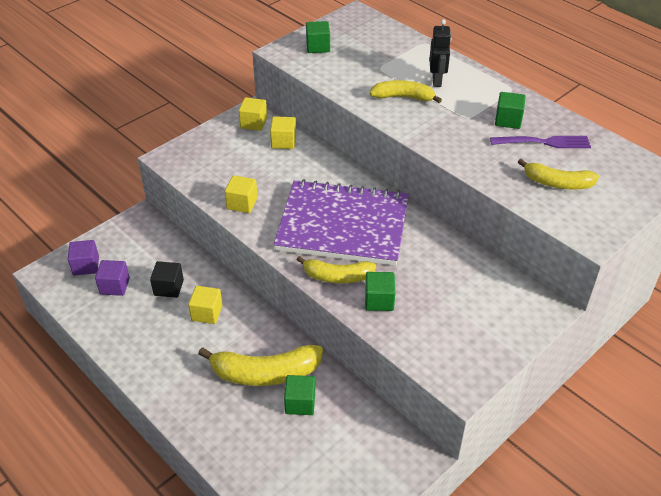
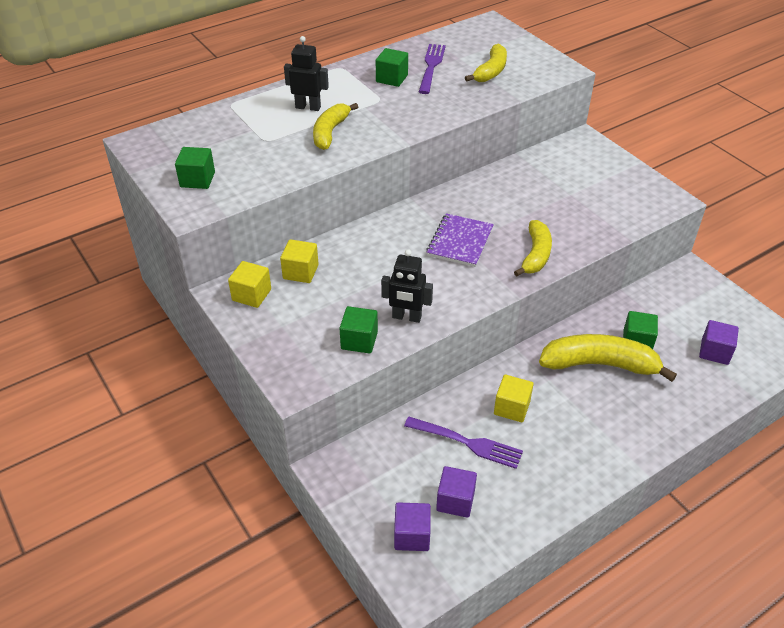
camera: 80 degrees left, 0 degrees up
black cube [150,261,184,298] -> purple fork [404,417,523,469]
yellow banana [198,345,323,386] -> yellow banana turned 90 degrees counterclockwise [539,334,677,382]
yellow cube [225,175,258,213] -> black robot [381,249,433,323]
purple notebook [274,179,409,266] -> purple notebook [426,213,494,267], size x0.49
green cube [365,272,395,311] -> green cube moved to [339,306,378,354]
none -> purple cube [699,320,739,365]

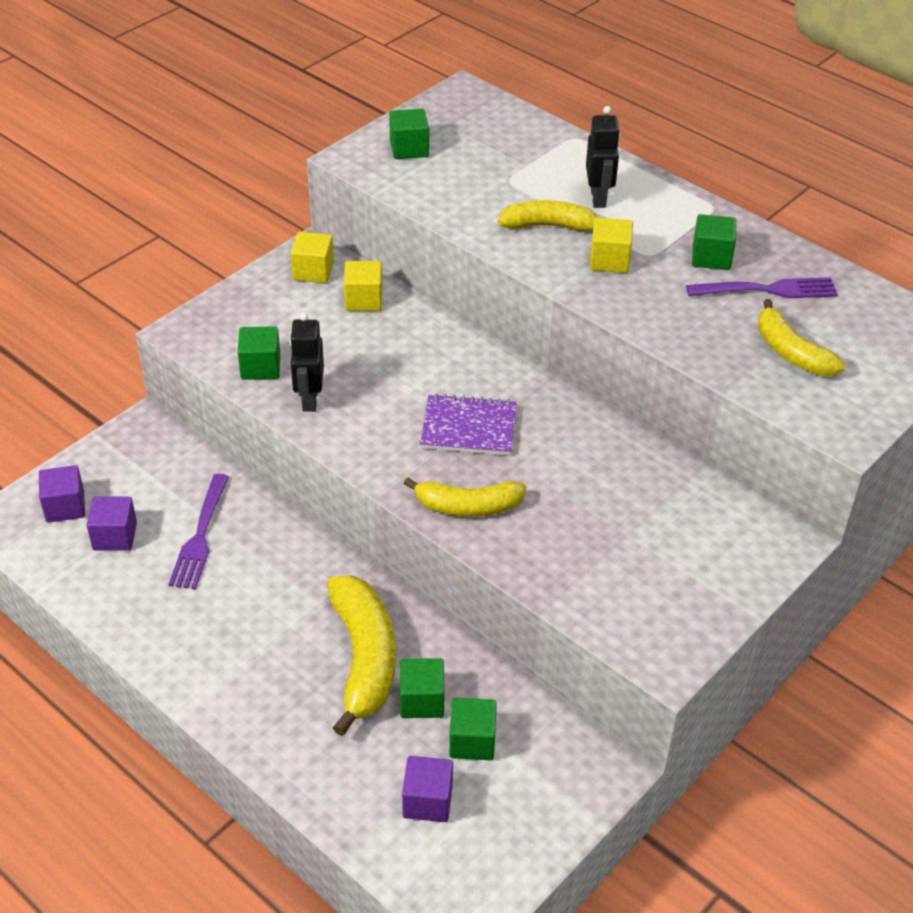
camera: 75 degrees right, 0 degrees up
yellow banana [465,43,507,82] -> yellow banana turned 45 degrees clockwise [758,299,845,376]
yellow cube [494,375,534,422] -> yellow cube moved to [590,218,633,273]
none -> green cube [449,698,497,760]

